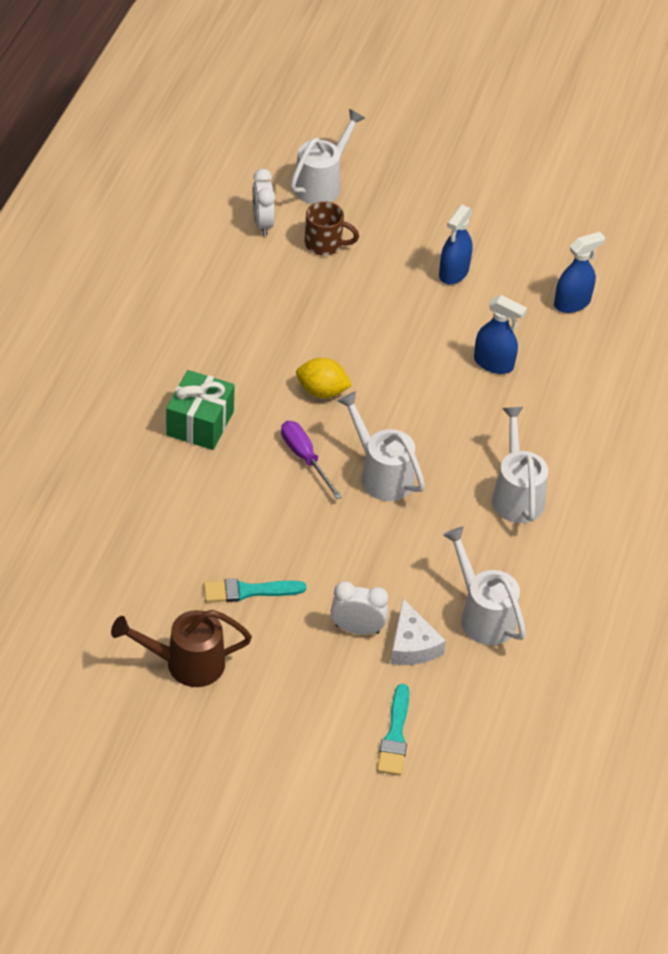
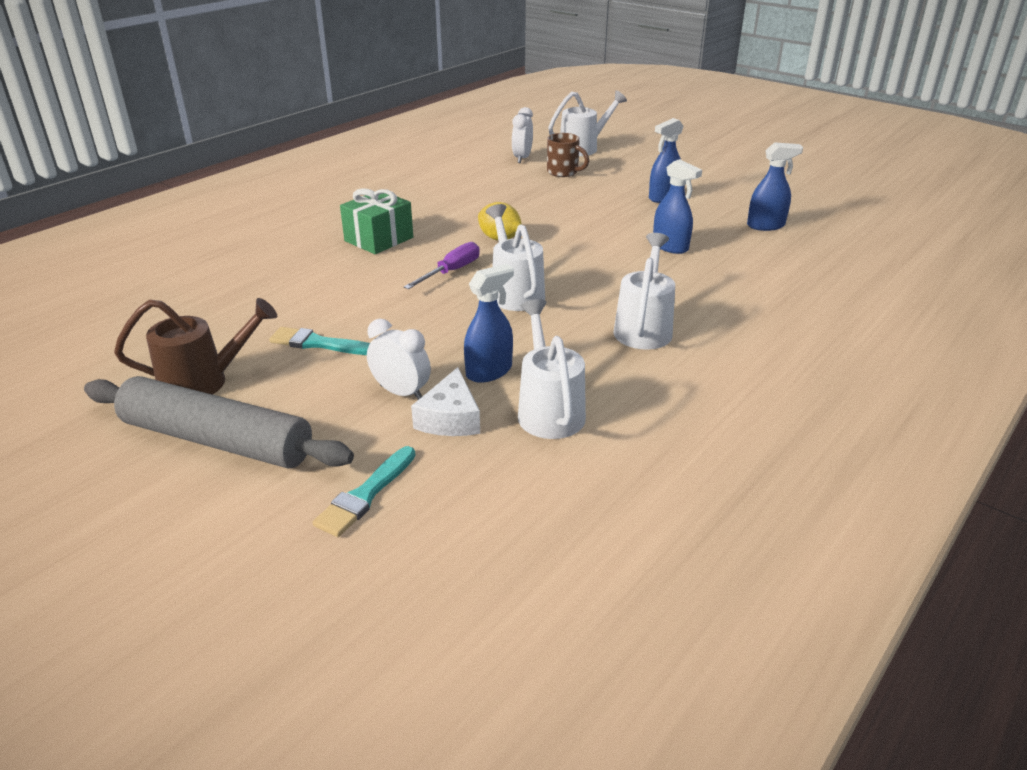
camera: 25 degrees right, 15 degrees down
brown watering can [111,610,252,687] -> brown watering can turned 150 degrees clockwise [114,298,277,395]
purple screwdriver [281,421,342,499] -> purple screwdriver turned 45 degrees clockwise [404,242,480,289]
none -> grey rolling pin [84,376,354,468]
none -> blue spray bottle [464,264,514,383]

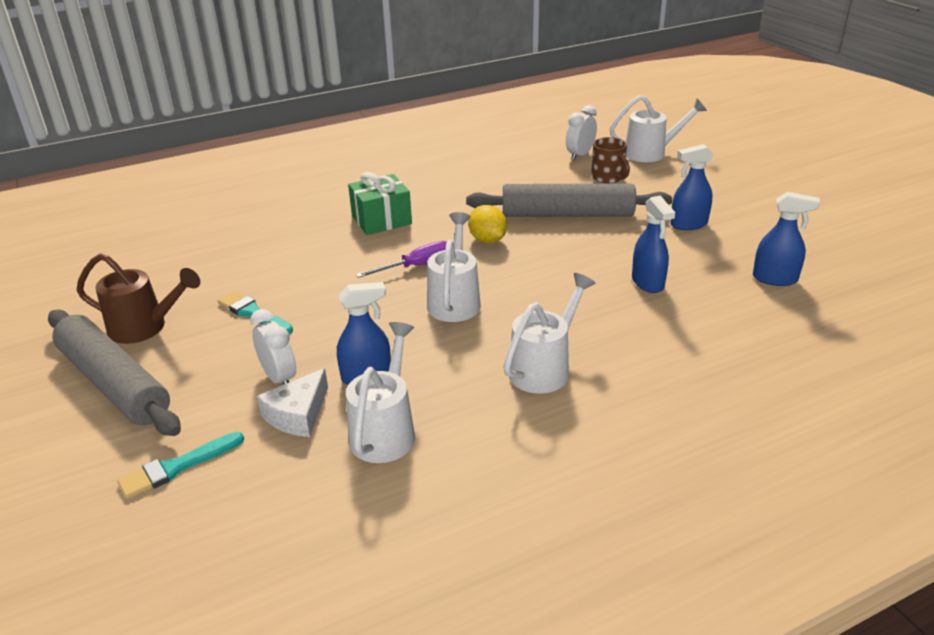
camera: 25 degrees right, 0 degrees up
none -> grey rolling pin [466,183,672,217]

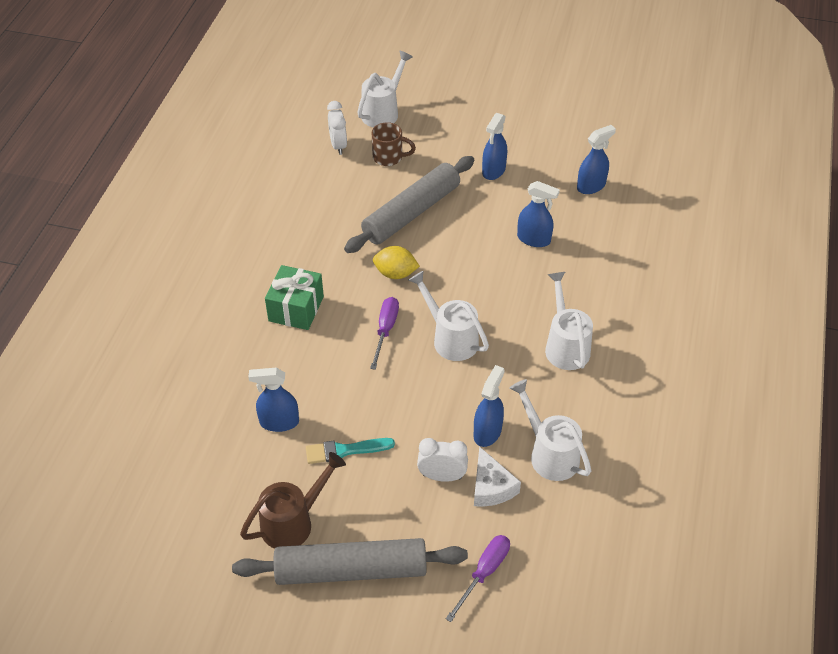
camera: 50 degrees left, 15 degrees up
turquoise brush [117,432,244,499] -> purple screwdriver [446,535,510,622]
none -> blue spray bottle [248,368,299,432]

